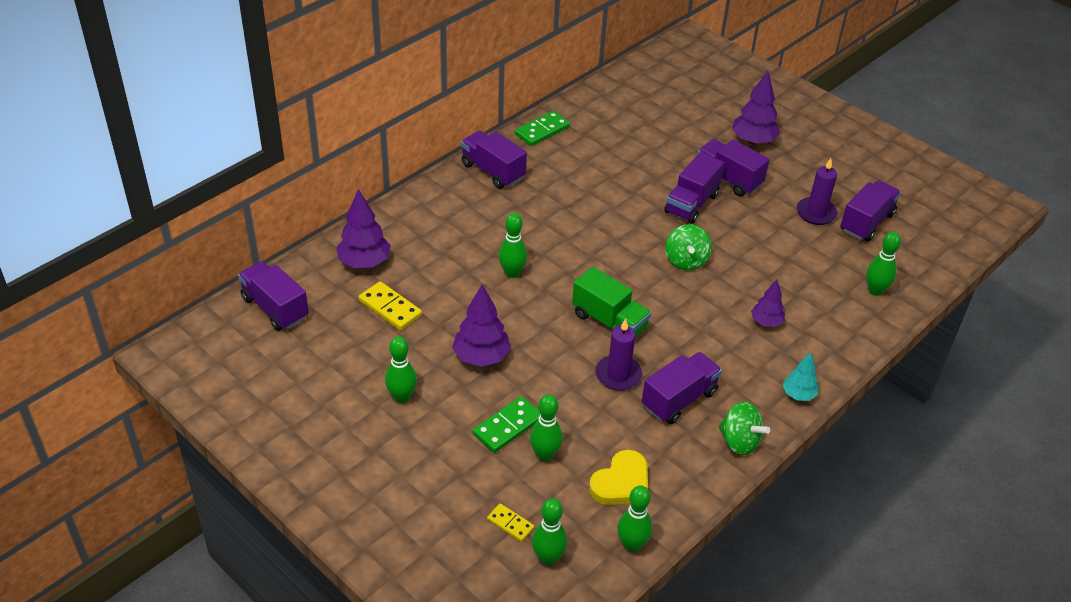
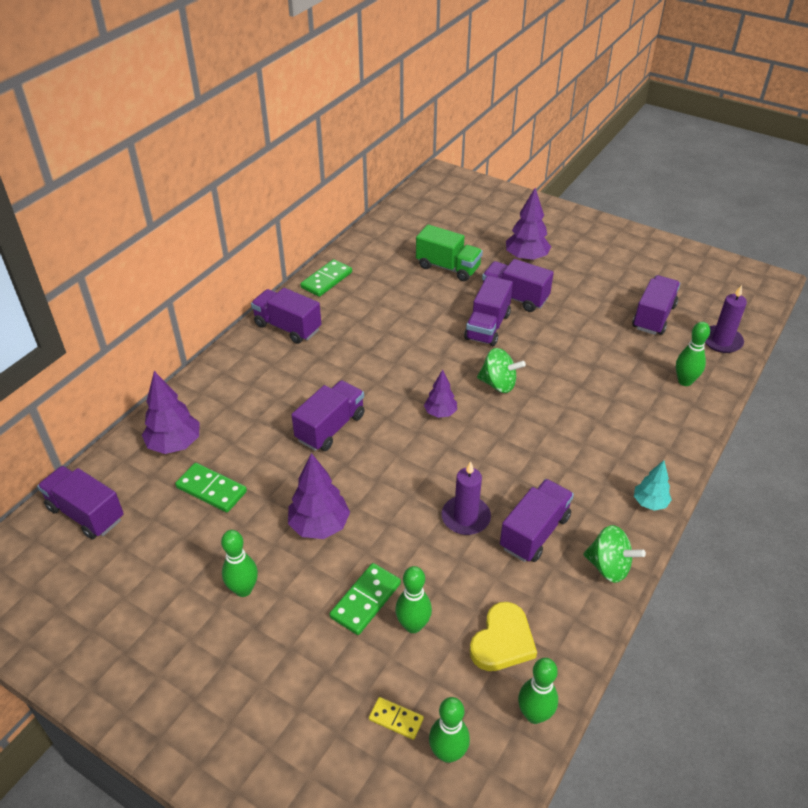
camera: 10 degrees left, 0 degrees up
yellow domino [359,281,422,330] -> green domino [175,463,247,512]
green bowling pin [499,213,527,278] -> purple truck [291,380,365,451]
green truck [572,267,651,337] -> green truck moved to [416,224,483,281]
green spinning top [665,224,712,271] -> green spinning top turned 60 degrees counterclockwise [477,348,526,393]
purple tree [751,280,785,327] -> purple tree moved to [424,369,457,418]
purple candle [797,158,838,225] -> purple candle moved to [705,285,747,353]

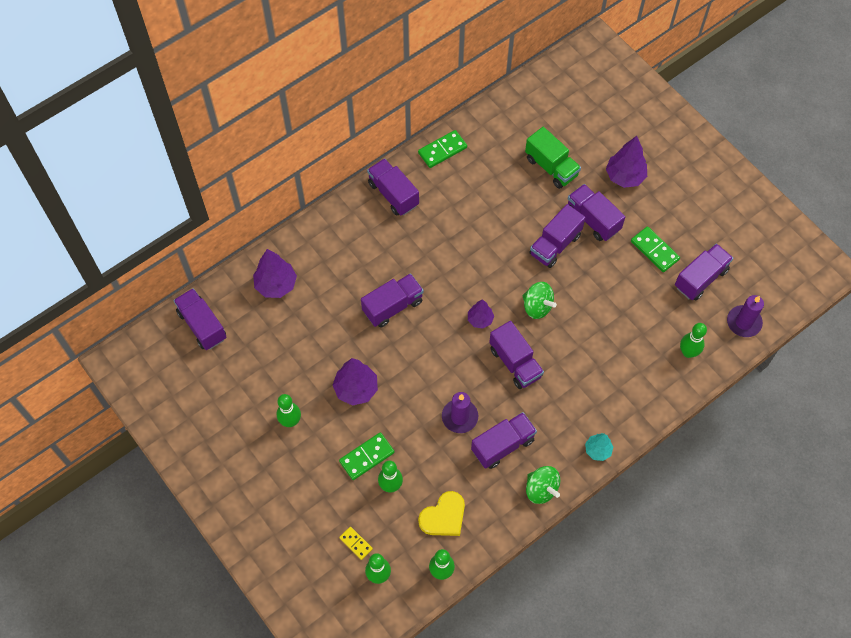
camera: 20 degrees right, 20 degrees up
green domino [175,463,247,512] -> green domino moved to [631,226,680,272]
none -> purple truck [489,321,544,389]

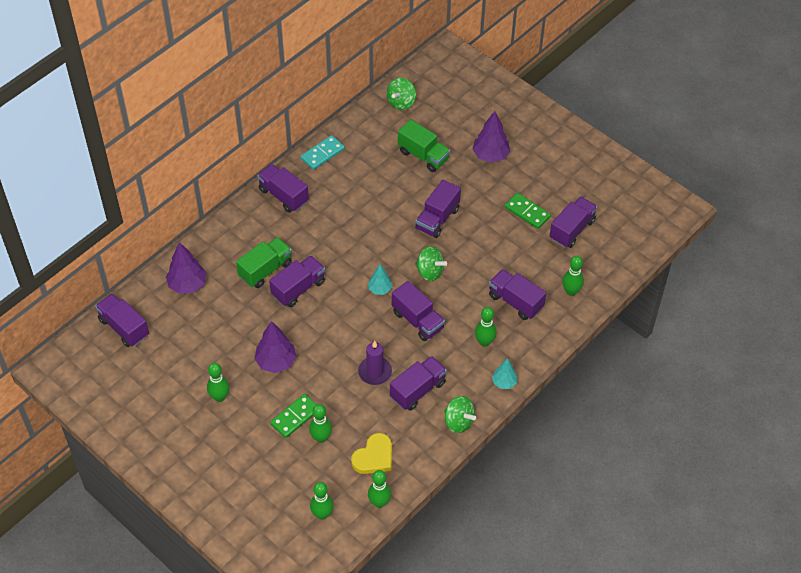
camera: 10 degrees left, 10 degrees down
yellow domino [339,527,373,560] -> none
green domino [418,130,467,168] -> turquoise domino [301,135,345,170]
purple tree [468,299,494,329] -> turquoise tree [368,264,393,295]
purple truck [568,184,625,241] -> purple truck moved to [489,269,546,320]
purple candle [727,295,764,337] -> none
none -> green truck [236,237,292,288]
none -> green spinning top [387,78,416,110]
none -> green bowling pin [475,307,497,347]

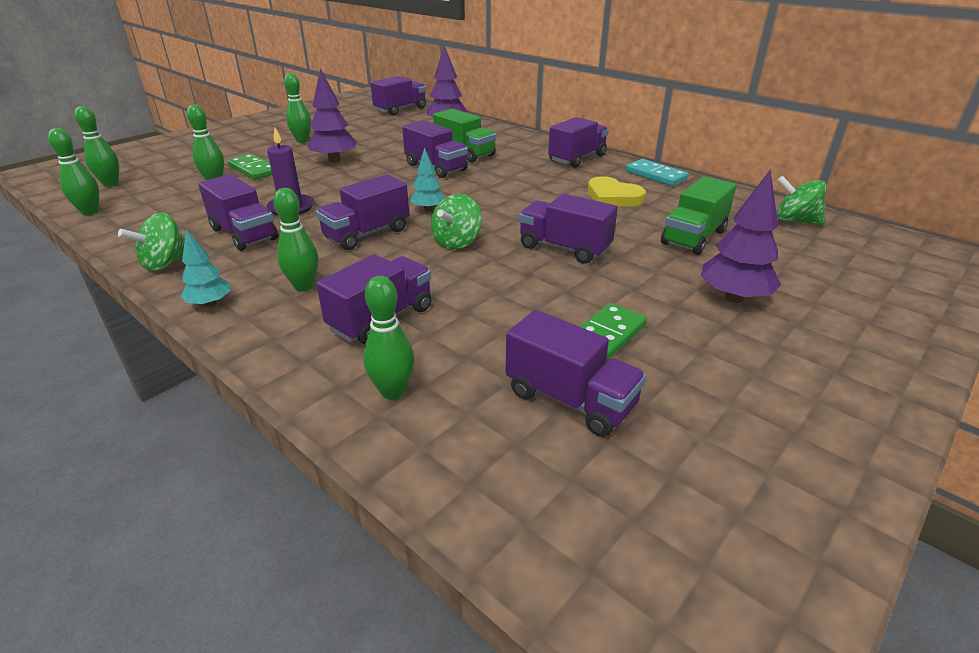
camera: 90 degrees right, 20 degrees down
yellow heart [351,433,392,474] -> yellow heart moved to [588,176,646,206]

